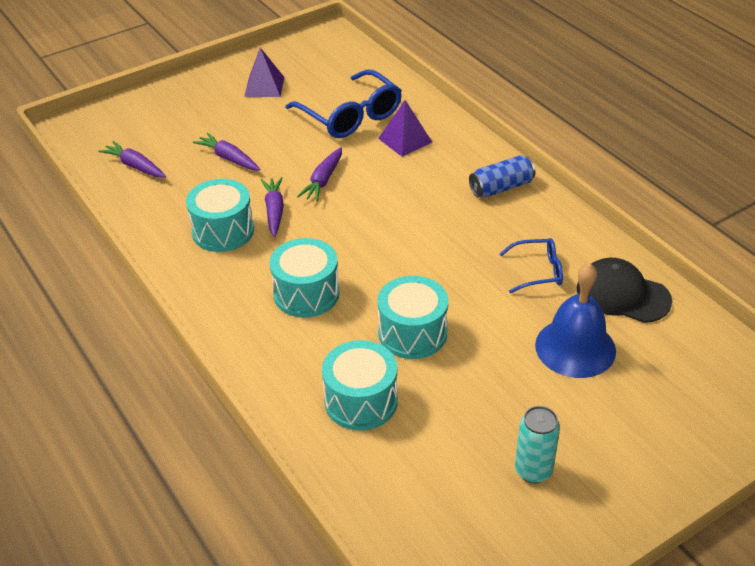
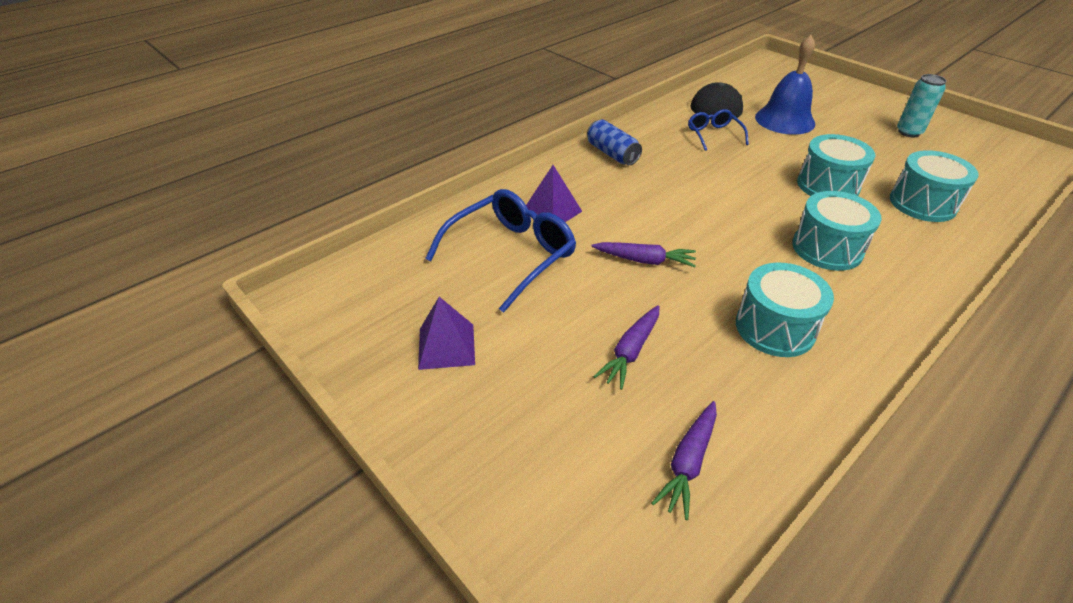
camera: 100 degrees left, 0 degrees up
purple carrot [261,177,284,237] -> none

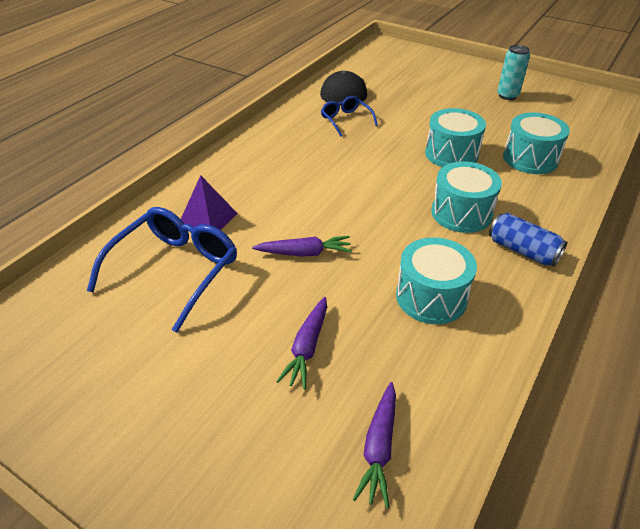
camera: 15 degrees left, 0 degrees up
purple pyramid [418,297,475,370] -> none
blue can [587,119,642,165] -> blue can moved to [489,213,568,267]
blue bell [755,35,815,135] -> none

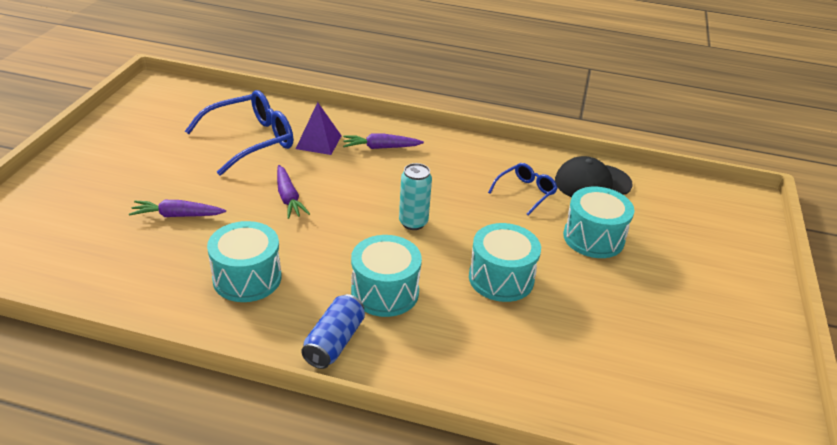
camera: 70 degrees right, 5 degrees down
blue glasses [87,207,237,333] -> blue glasses turned 45 degrees counterclockwise [185,90,293,176]
purple carrot [353,382,396,508] -> purple carrot moved to [343,133,424,149]
turquoise can [497,45,530,100] -> turquoise can moved to [399,163,432,230]
turquoise drum [503,112,570,174] -> turquoise drum moved to [563,187,634,258]

